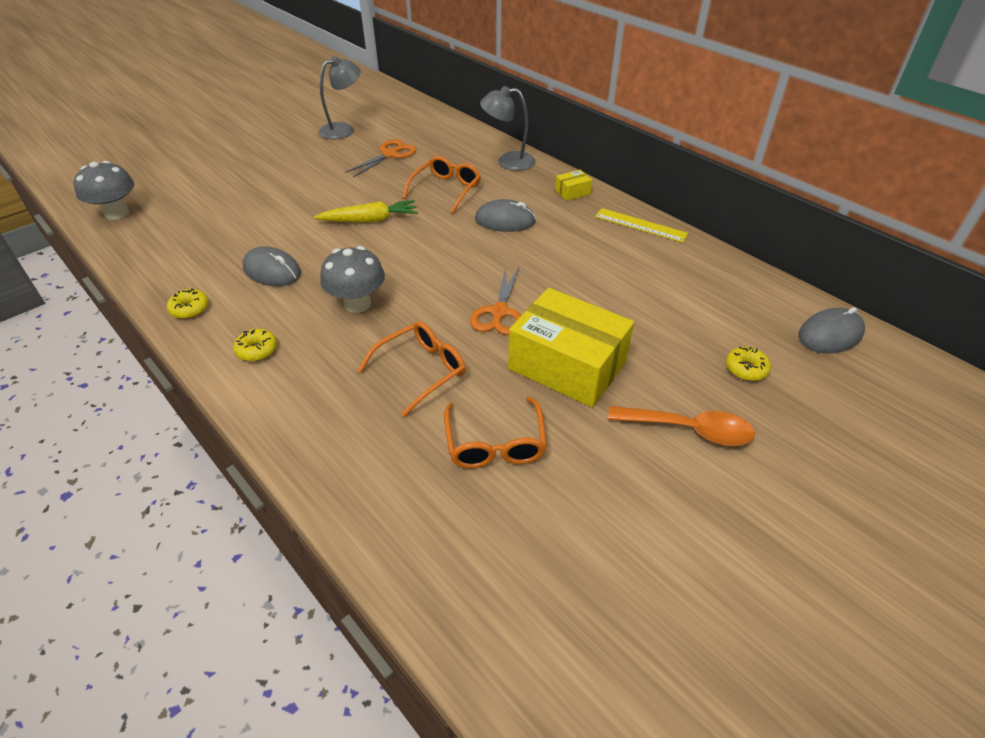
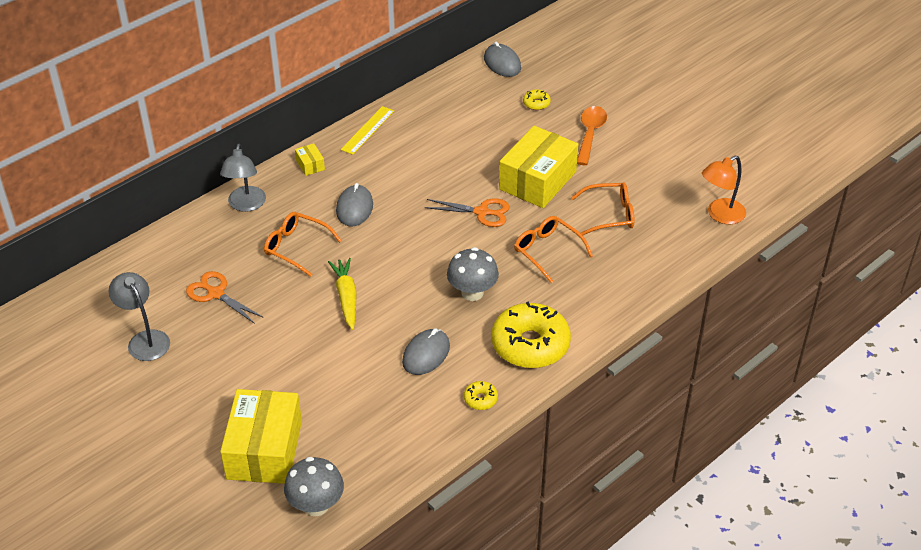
camera: 90 degrees left, 0 degrees up
yellow donut [233,329,277,361] -> yellow donut [492,302,571,368], size x2.39
none -> yellow box [220,389,302,484]
none -> orange lamp [702,155,746,224]

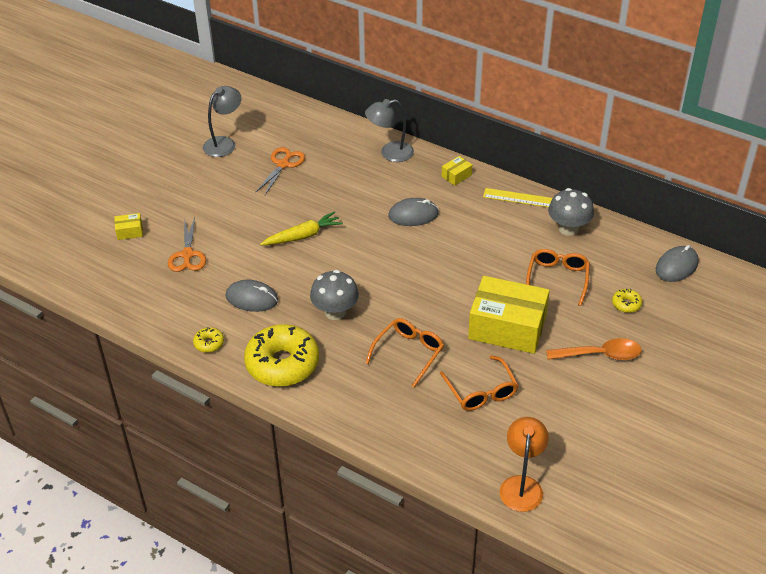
camera: 75 degrees right, 0 degrees up
yellow box [220,389,302,484] -> yellow box [115,213,143,240], size x0.41
orange glasses [264,212,342,277] -> orange glasses moved to [526,249,590,306]
grey mushroom [284,457,344,516] -> grey mushroom moved to [548,188,594,236]
orange scissors [425,198,510,227] -> orange scissors moved to [168,217,206,272]
orange lamp [702,155,746,224] -> orange lamp turned 60 degrees clockwise [500,417,549,512]

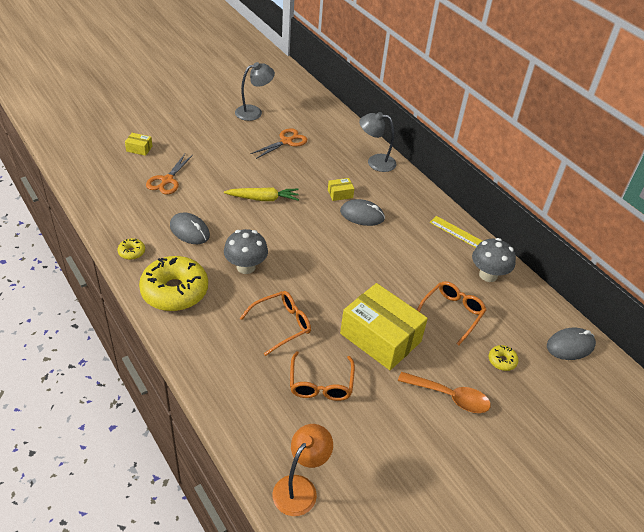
camera: 20 degrees right, 0 degrees up
yellow box [442,156,472,186] -> yellow box moved to [328,178,354,201]

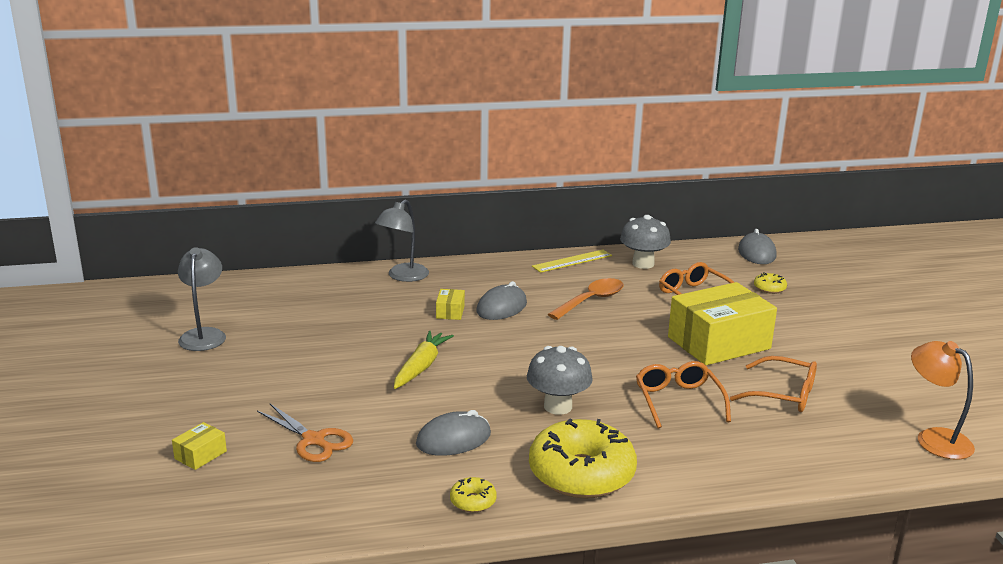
camera: 65 degrees left, 20 degrees down
orange scissors [250,128,307,159] -> none
orange spoon [398,372,491,413] -> orange spoon moved to [548,278,624,320]

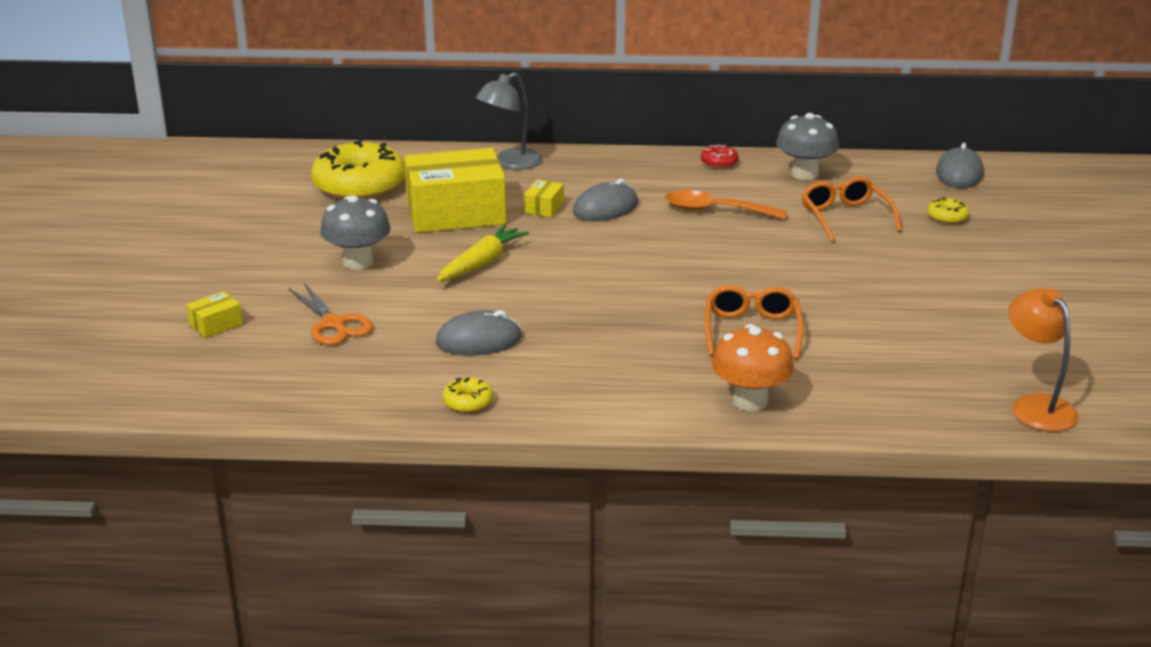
camera: 15 degrees right, 5 degrees up
grey lamp [178,247,226,351] -> none
grey mushroom [527,346,593,415] -> grey mushroom moved to [320,195,391,270]
yellow donut [529,419,637,499] -> yellow donut moved to [311,140,405,200]
yellow ruler [532,250,612,273] -> red donut [701,144,739,169]
orange spoon [548,278,624,320] -> orange spoon turned 135 degrees counterclockwise [665,190,787,219]
yellow box [668,282,777,365] -> yellow box moved to [404,148,506,233]
orange glasses [730,356,817,412] -> none
none -> orange mushroom [712,324,794,411]

